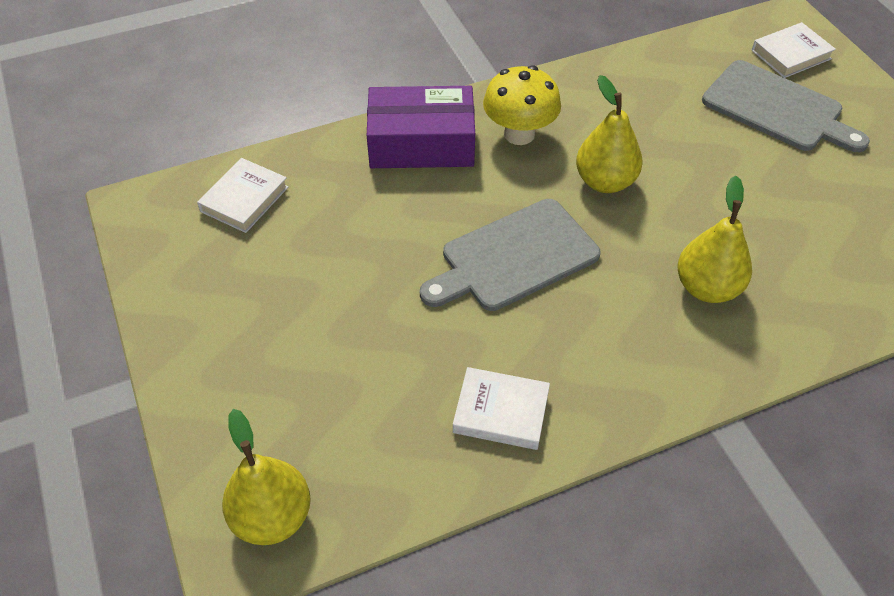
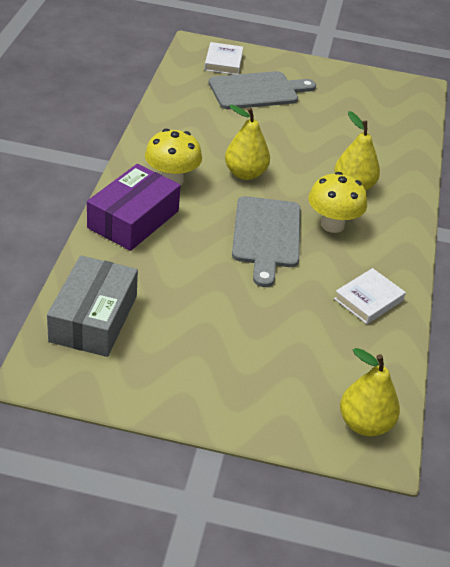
camera: 60 degrees left, 10 degrees down
white book [197,158,288,233] -> grey box [47,255,138,357]
none -> yellow mushroom [308,172,367,233]

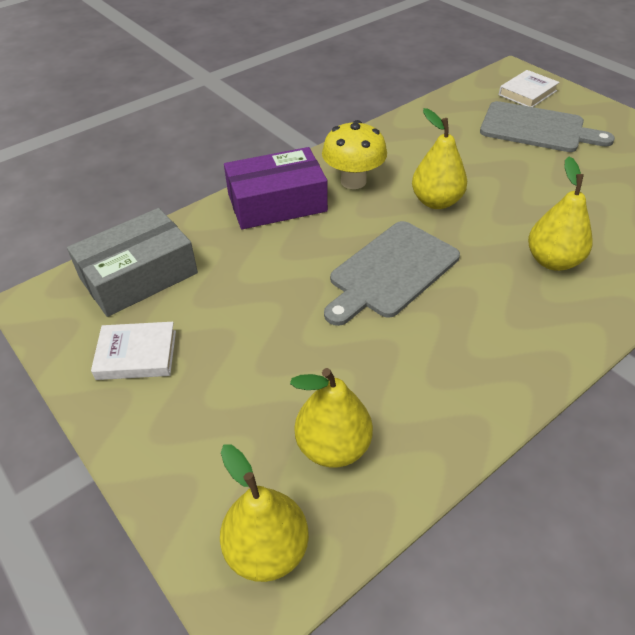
camera: 45 degrees right, 5 degrees up
yellow mushroom [308,172,367,233] -> none
white book [334,268,406,324] -> white book moved to [91,322,176,380]
none -> yellow pear [290,368,373,468]

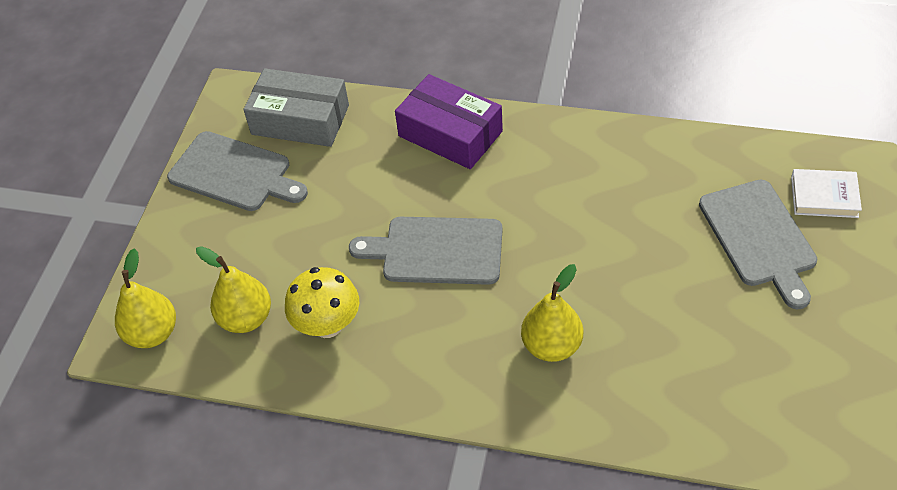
camera: 55 degrees right, 5 degrees up
white book [91,322,176,380] -> grey cutting board [167,131,308,211]
yellow mushroom [322,120,387,189] -> yellow mushroom moved to [285,267,359,338]
yellow pear [412,108,467,209] -> none

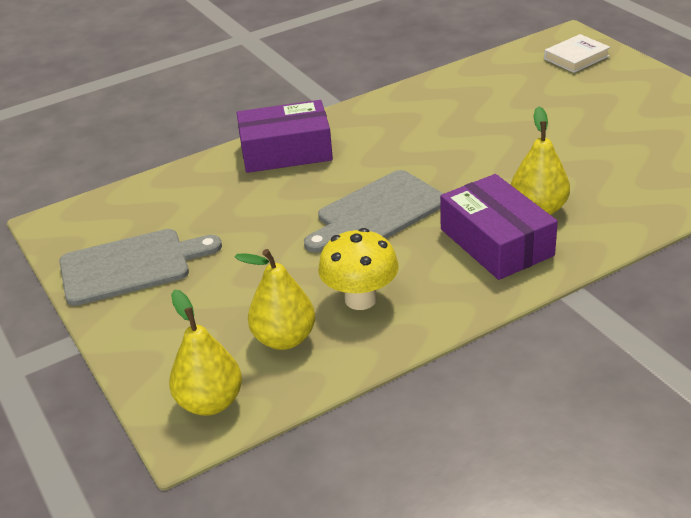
camera: 45 degrees left, 15 degrees down
grey box [244,68,349,147] -> none
grey cutting board [699,180,817,310] -> none
none -> purple box [440,174,558,280]

